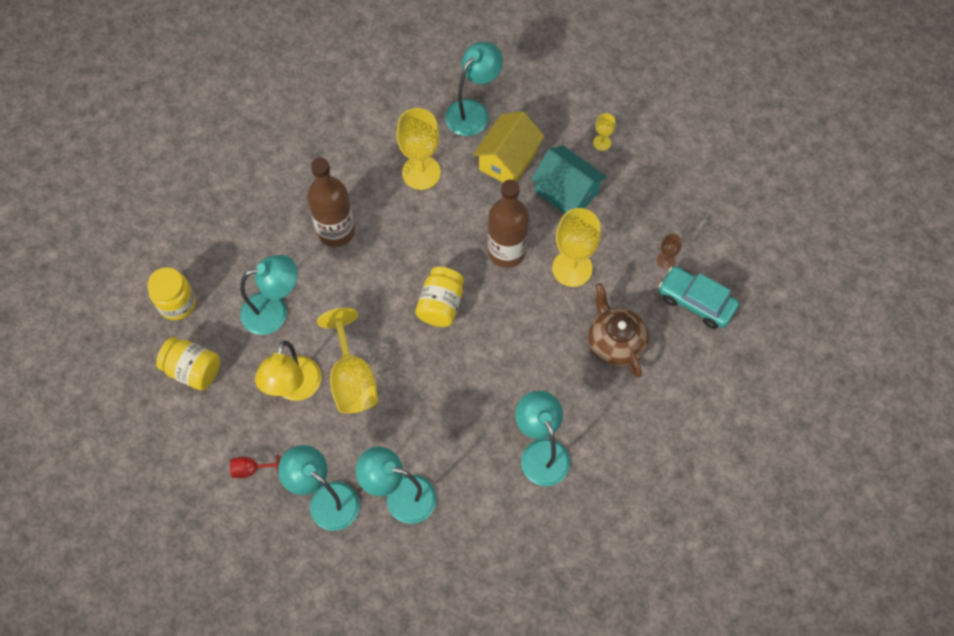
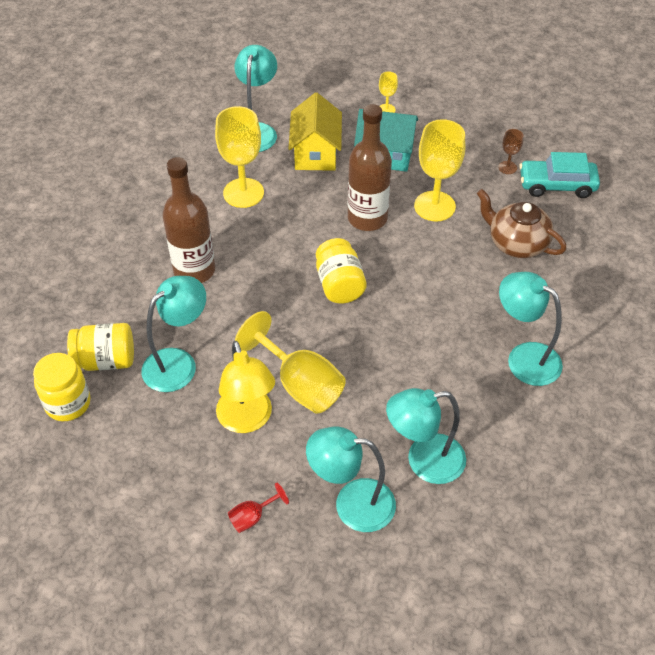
camera: 30 degrees left, 15 degrees down
yellow jar [156,337,220,391] -> yellow jar moved to [67,323,134,371]

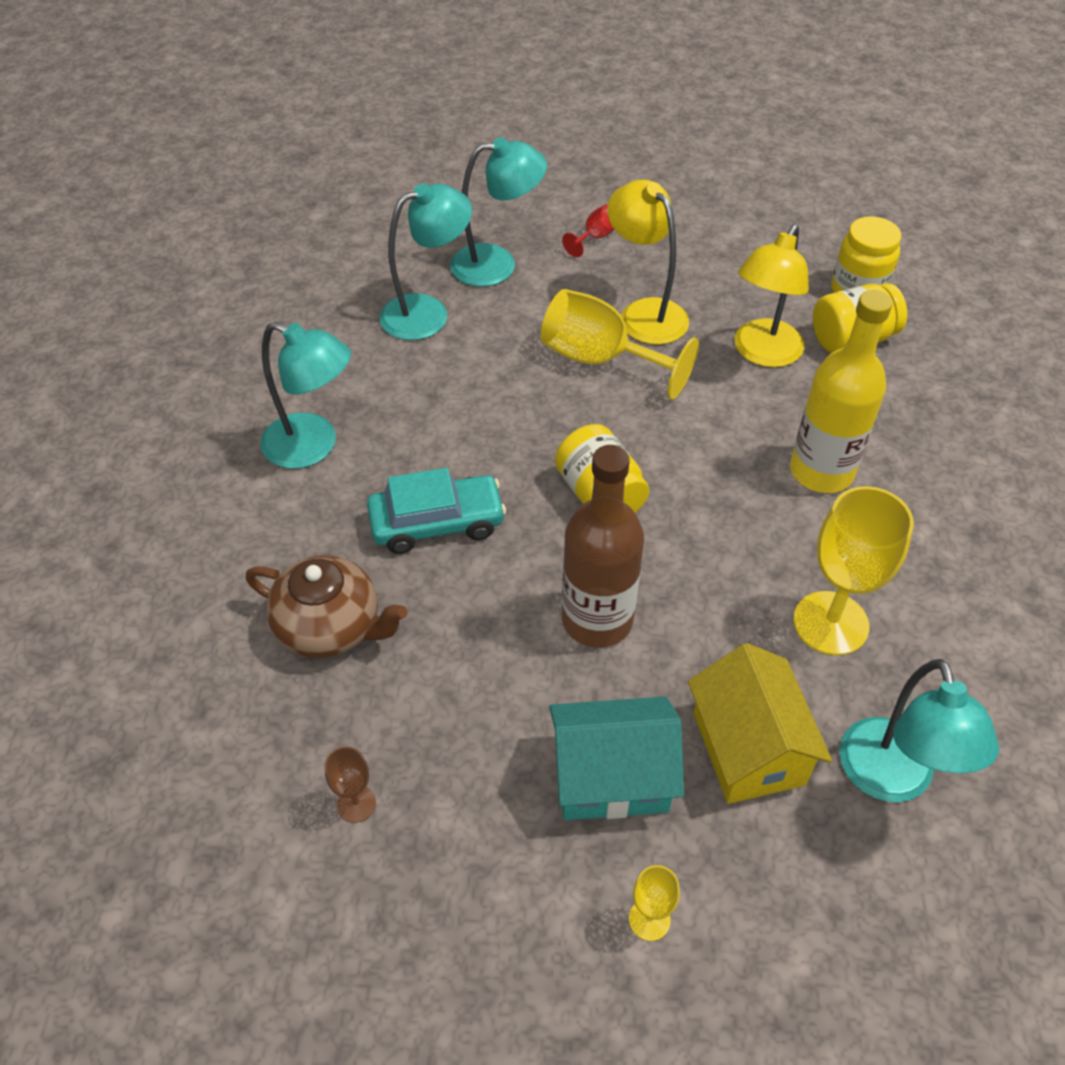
camera: 165 degrees right, 0 degrees up
turquoise lamp [141,276,206,392] -> yellow lamp [735,225,809,367]
brown bottle [162,157,215,283] -> yellow bottle [790,290,892,493]
yellow goblet [414,119,465,221] -> none
turquoise car [519,152,600,198] -> turquoise car moved to [367,468,506,554]

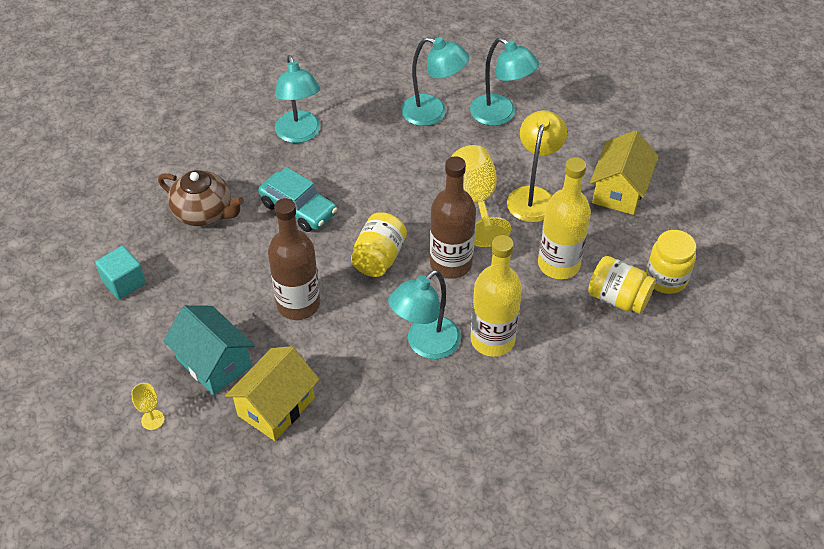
camera: 50 degrees right, 0 degrees up
brown teapot [245,555,407,658] -> brown teapot turned 45 degrees counterclockwise [158,170,244,226]
brown goblet [325,747,376,823] -> turquoise cube [95,246,146,300]
red goblet [562,204,614,257] -> none
yellow lamp [735,225,809,367] -> yellow bottle [538,157,591,279]
yellow goblet [793,486,914,655] -> none
turquoise lamp [839,659,999,802] -> turquoise lamp moved to [388,270,461,359]
none -> brown bottle [430,156,476,279]
none -> yellow house [590,130,659,215]

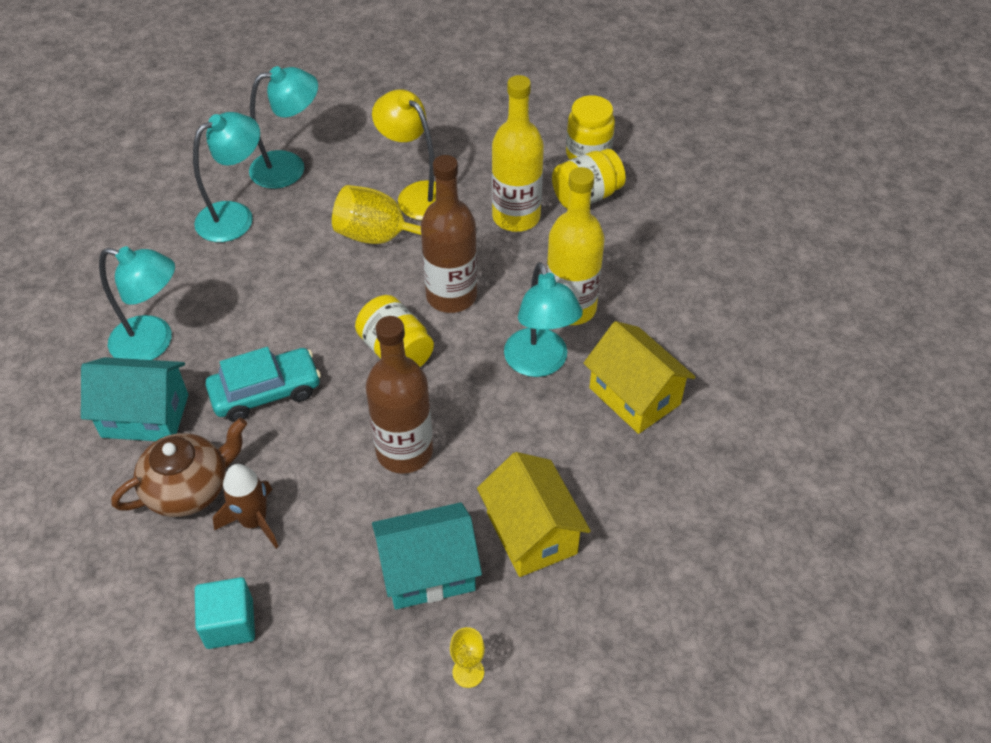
camera: 60 degrees left, 0 degrees up
yellow house [590,130,659,215] -> yellow house moved to [584,321,696,434]
none -> turquoise house [81,357,188,441]
none -> brown rocket [213,464,279,548]

